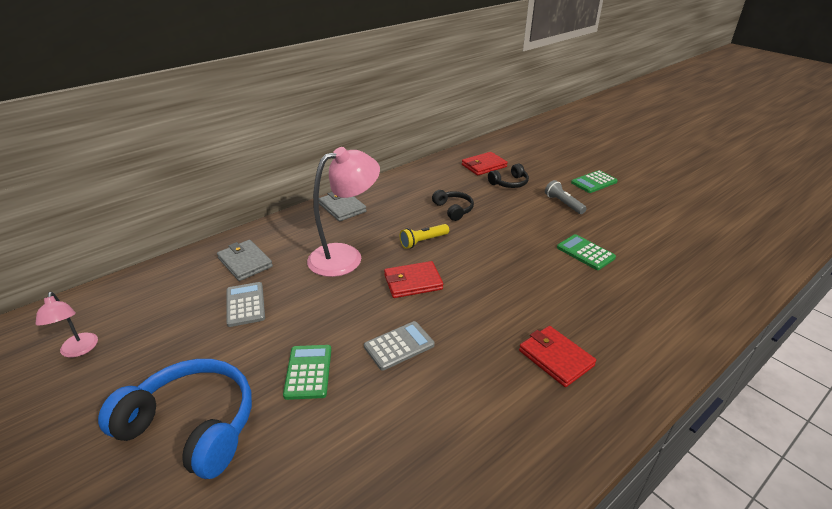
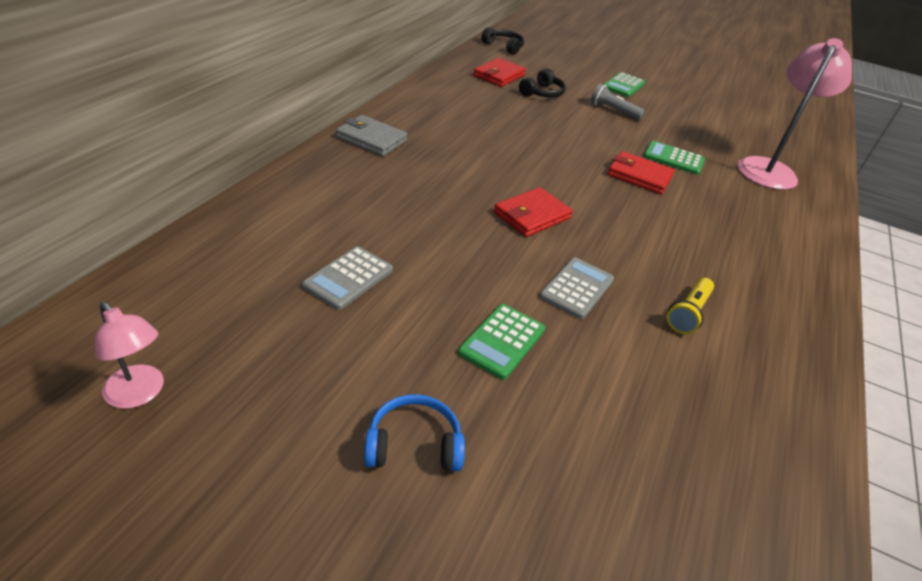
camera: 30 degrees left, 5 degrees up
blue headphones [98,359,252,479] -> blue headphones [364,394,465,471], size x0.51
grey wallet [217,240,273,281] -> none
grey calculator [226,282,265,327] -> grey calculator turned 105 degrees counterclockwise [302,246,393,310]
green calculator [283,345,331,400] -> green calculator turned 120 degrees counterclockwise [458,304,545,380]
pink lamp [307,147,380,277] -> pink lamp moved to [737,38,852,190]
yellow flashlight [400,224,449,249] -> yellow flashlight moved to [667,278,714,334]
black headphones [432,190,474,221] -> black headphones moved to [482,27,524,55]
red wallet [519,326,596,387] -> red wallet moved to [608,151,674,194]

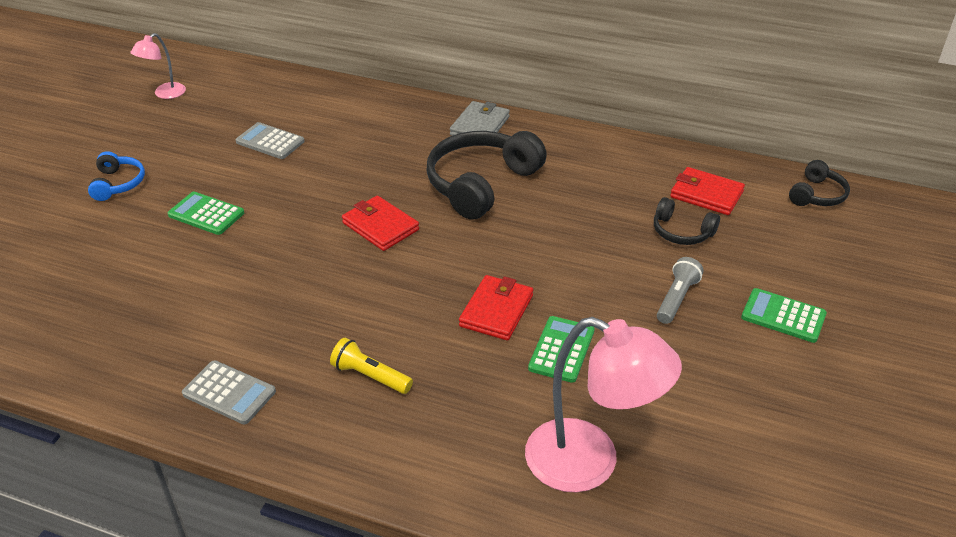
camera: 90 degrees right, 0 degrees up
grey calculator [539,257,614,319] -> grey calculator moved to [182,360,276,424]
yellow flashlight [667,278,714,334] -> yellow flashlight moved to [330,338,413,394]
none -> black headphones [427,131,547,220]

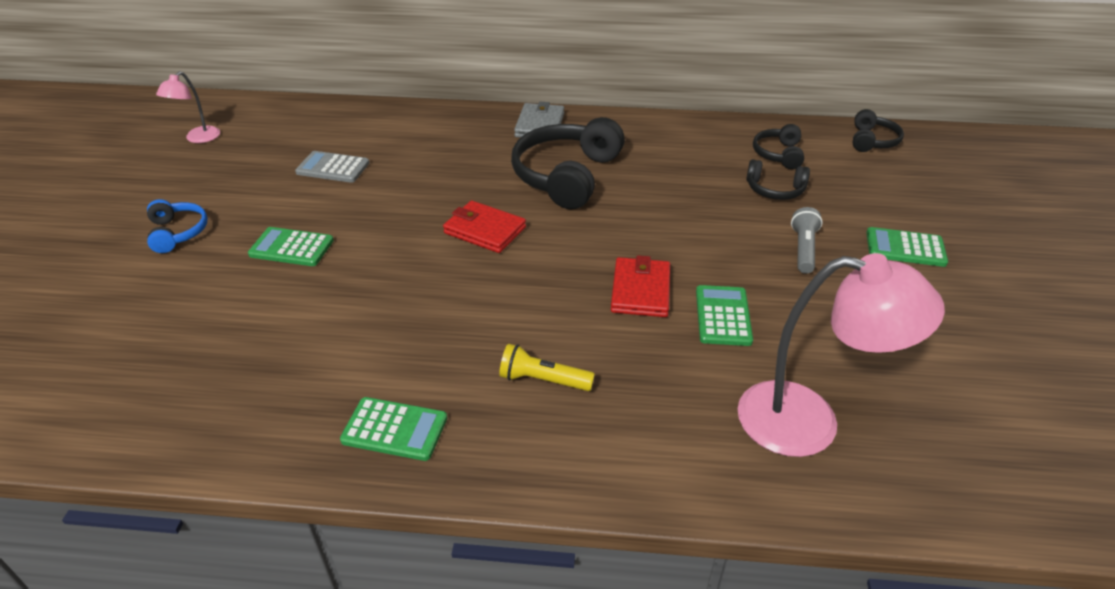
camera: 15 degrees left, 0 degrees up
grey calculator [182,360,276,424] -> green calculator [340,397,447,461]
red wallet [670,167,745,215] -> black headphones [753,124,804,169]

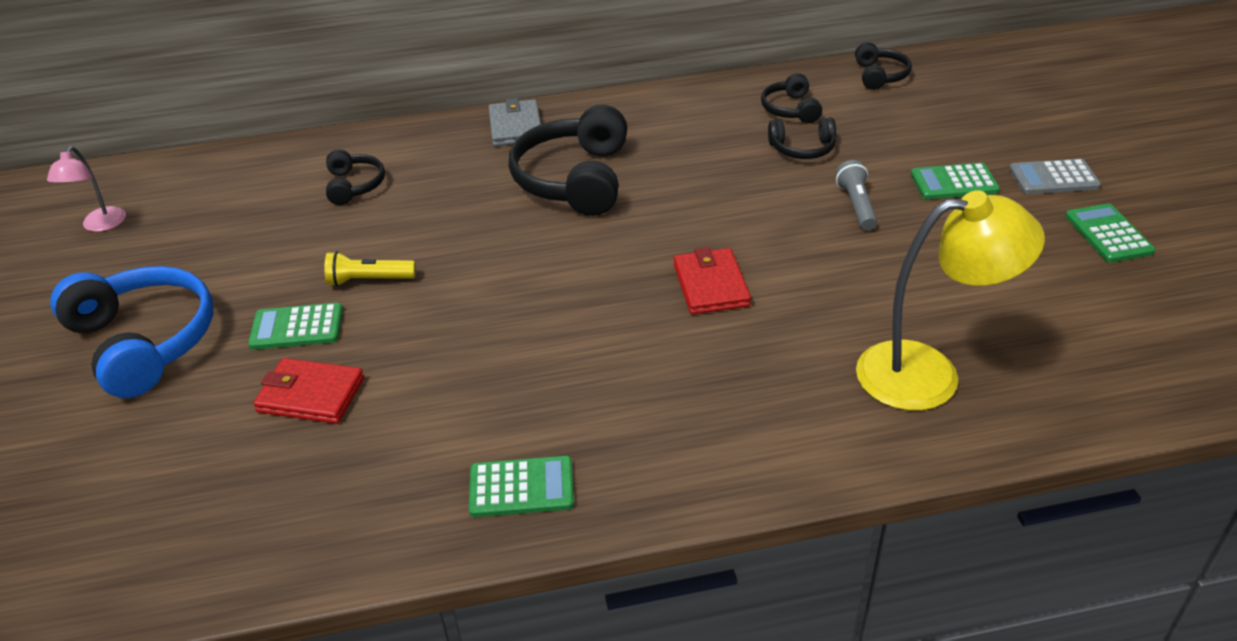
camera: 15 degrees left, 0 degrees up
blue headphones [147,199,208,253] -> blue headphones [50,266,213,398], size x1.95
grey calculator [295,151,369,183] -> grey calculator moved to [1009,159,1101,194]
red wallet [443,201,526,253] -> red wallet moved to [253,358,364,424]
yellow flashlight [499,344,595,391] -> yellow flashlight moved to [325,251,416,286]
green calculator [696,285,753,346] -> green calculator moved to [1065,203,1155,262]
pink lamp [737,253,945,457] -> yellow lamp [856,190,1045,411]
none -> black headphones [326,149,385,205]

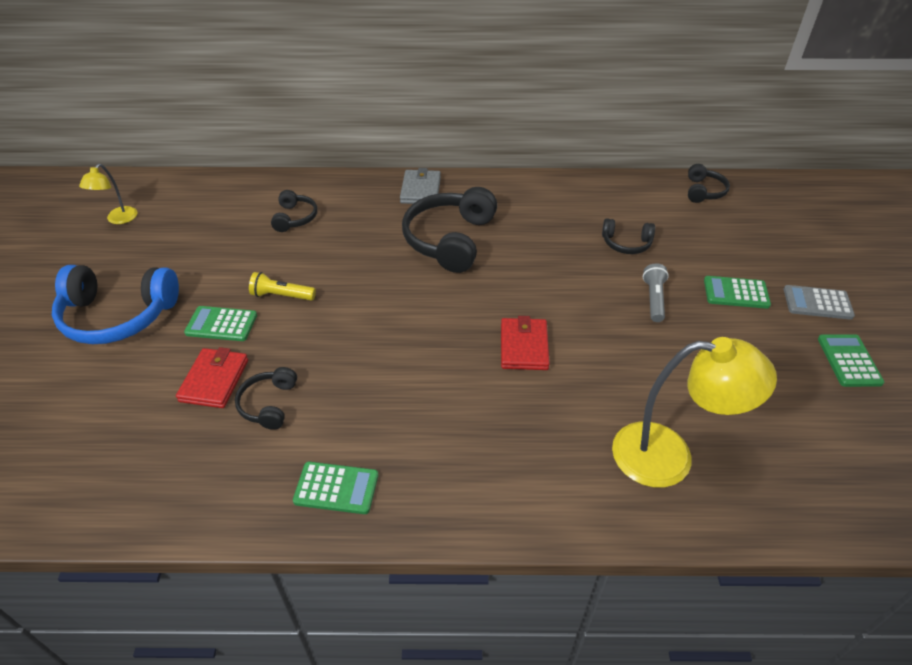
camera: 10 degrees right, 5 degrees up
pink lamp [47,146,126,232] -> yellow lamp [79,164,137,224]
blue headphones [50,266,213,398] -> blue headphones turned 120 degrees clockwise [52,265,179,344]
red wallet [253,358,364,424] -> red wallet turned 75 degrees clockwise [176,347,248,408]
black headphones [761,73,822,123] -> black headphones moved to [235,367,297,430]

